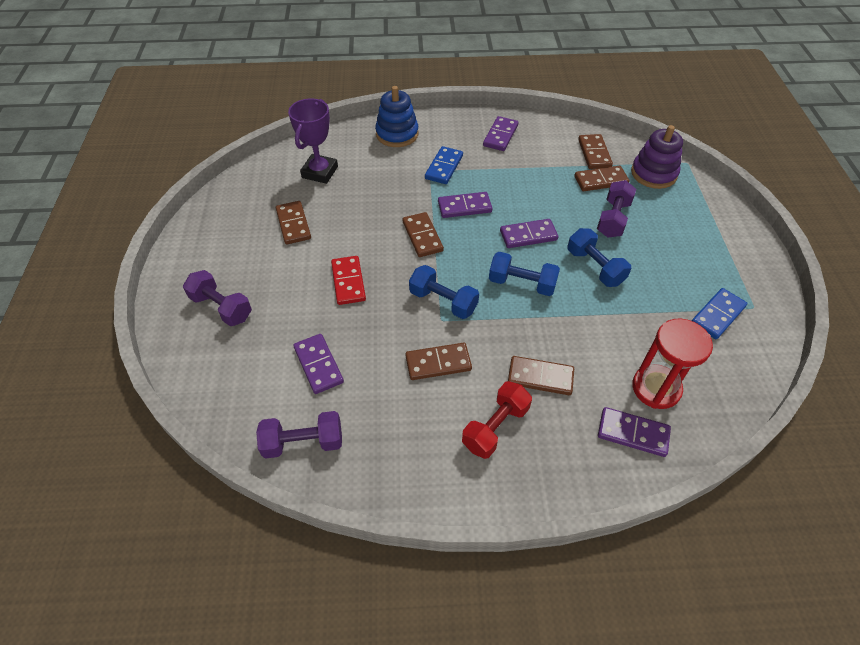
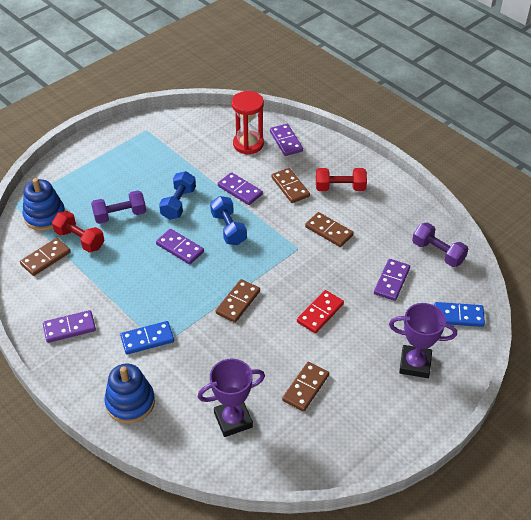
camera: 130 degrees left, 5 degrees down
purple dumbbell [183,270,252,326] -> purple trophy [389,303,457,378]
blue dumbbell [409,265,479,319] -> none
purple domino [438,192,492,218] -> purple domino moved to [218,172,263,205]
brown domino [574,166,629,191] -> red dumbbell [52,211,105,252]
purple stacking toy [631,125,683,189] -> blue stacking toy [22,178,65,231]
blue domino [692,288,748,339] -> blue domino moved to [434,302,485,327]

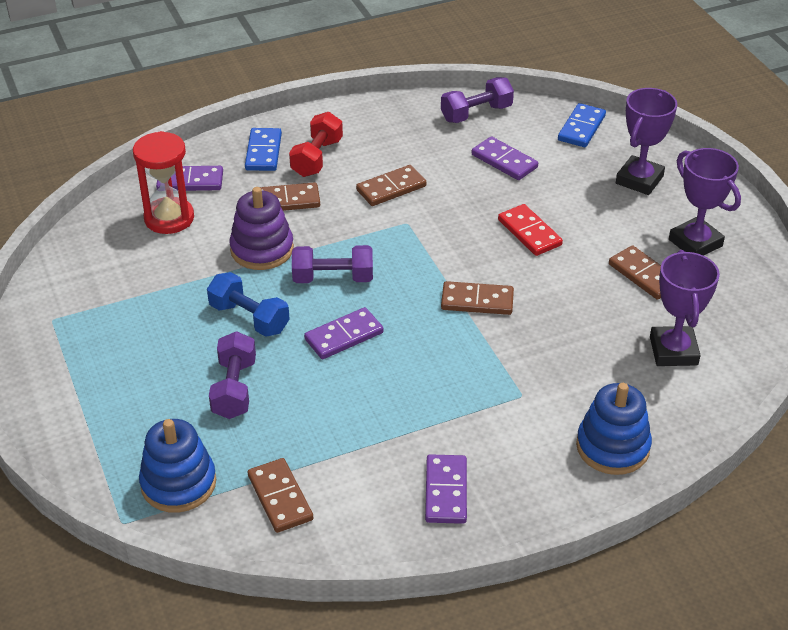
camera: 70 degrees left, 5 degrees down
red dumbbell [52,211,105,252] -> none
blue domino [120,321,174,355] -> blue domino moved to [245,128,282,171]
blue dumbbell [210,196,247,245] -> purple dumbbell [292,245,373,283]
brown domino [216,279,260,323] -> brown domino turned 45 degrees counterclockwise [441,281,514,315]
purple domino [218,172,263,205] -> purple stacking toy [229,187,294,270]
none -> purple trophy [669,148,741,256]

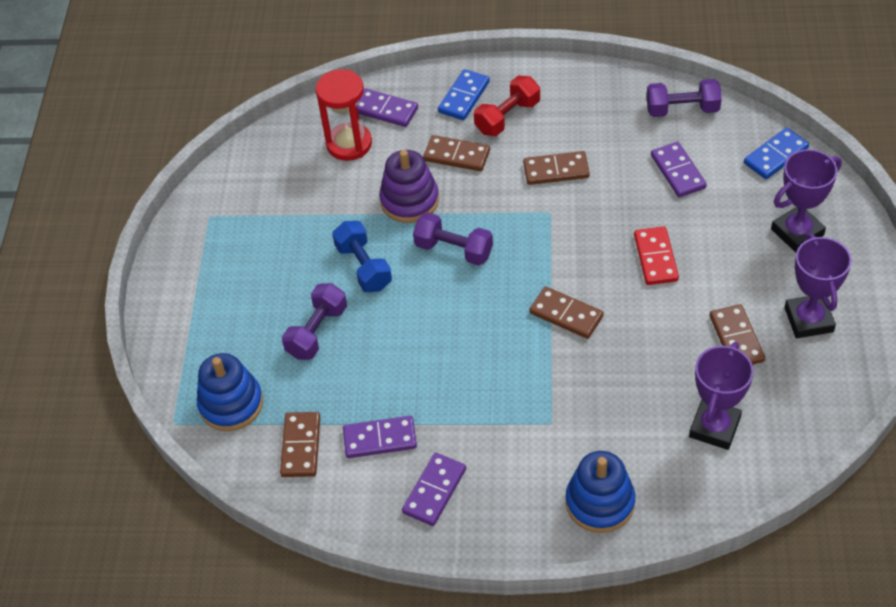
camera: 30 degrees right, 10 degrees up
purple domino [304,307,383,359] -> purple domino moved to [343,416,417,458]

